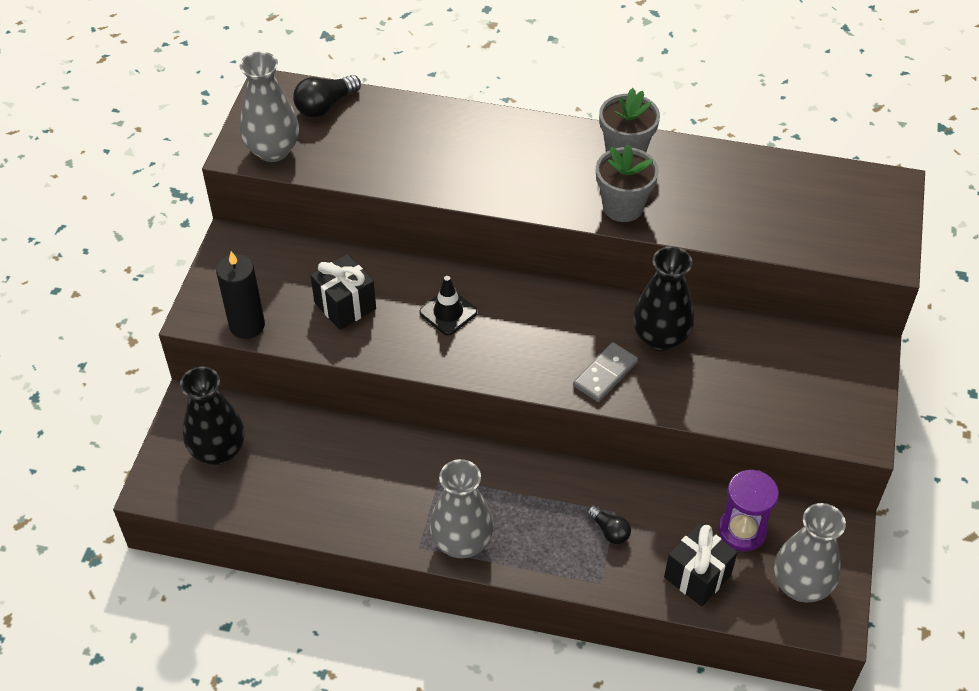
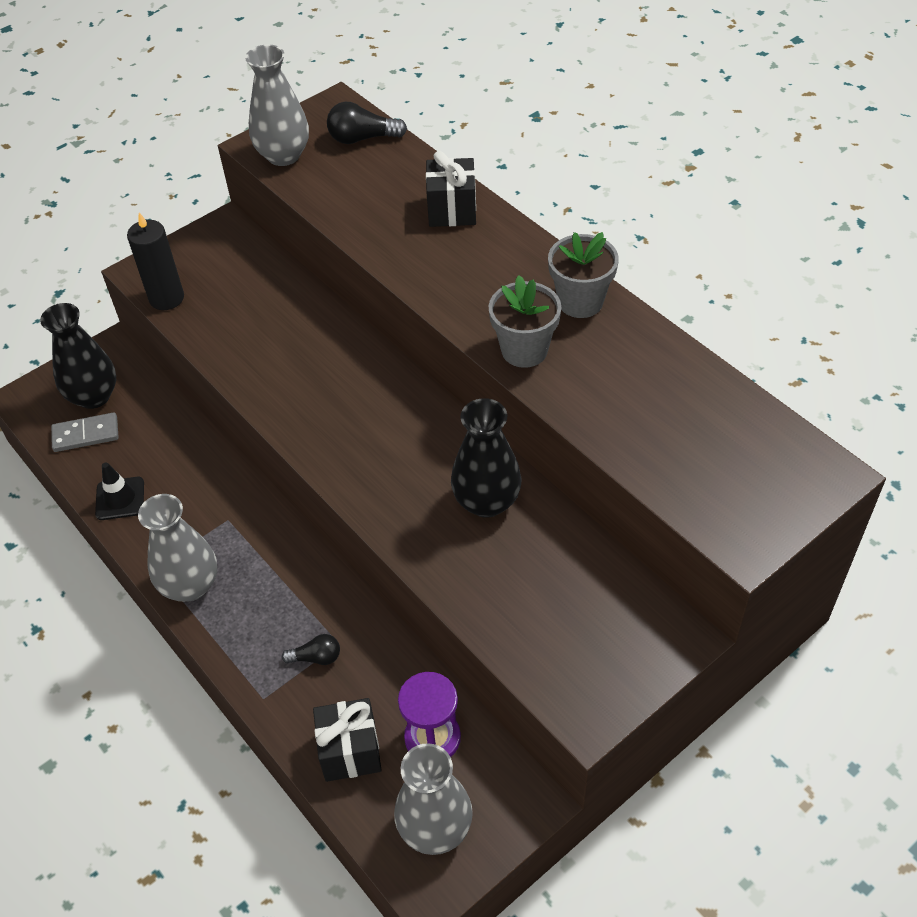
camera: 40 degrees right, 0 degrees up
black gift [310,254,376,330] -> black gift moved to [426,151,476,227]
black traffic cone [419,276,477,335] -> black traffic cone moved to [95,462,144,520]
grey domino [573,342,638,402] -> grey domino moved to [51,412,119,452]
black light bulb [587,506,631,544] -> black light bulb turned 90 degrees counterclockwise [282,634,340,665]

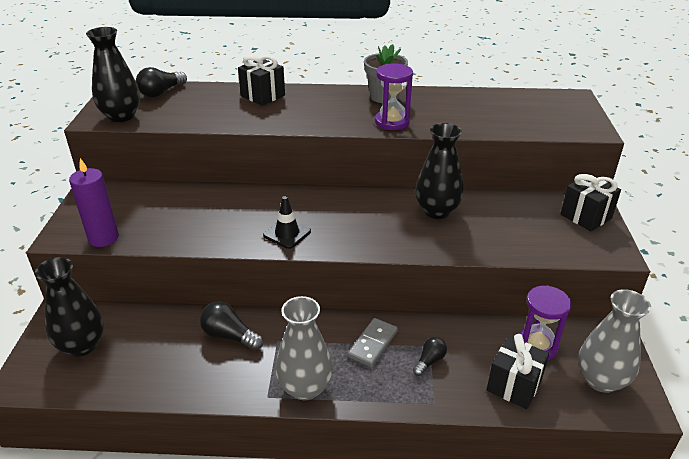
camera: 50 degrees left, 15 degrees down
grey domino [51,412,119,452] -> grey domino moved to [348,318,398,367]
black traffic cone [95,462,144,520] -> black traffic cone moved to [263,196,311,249]
black candle [127,212,184,310] -> purple candle [69,158,119,247]
grey vase [245,44,309,166] -> black vase [86,27,140,122]
grey flower pot [489,275,561,368] -> purple hourglass [375,64,413,130]
none -> black light bulb [200,301,263,350]
none -> black gift [560,174,621,231]

